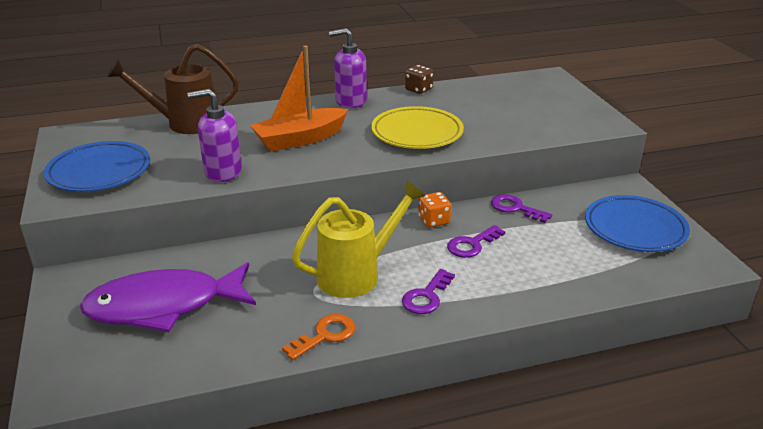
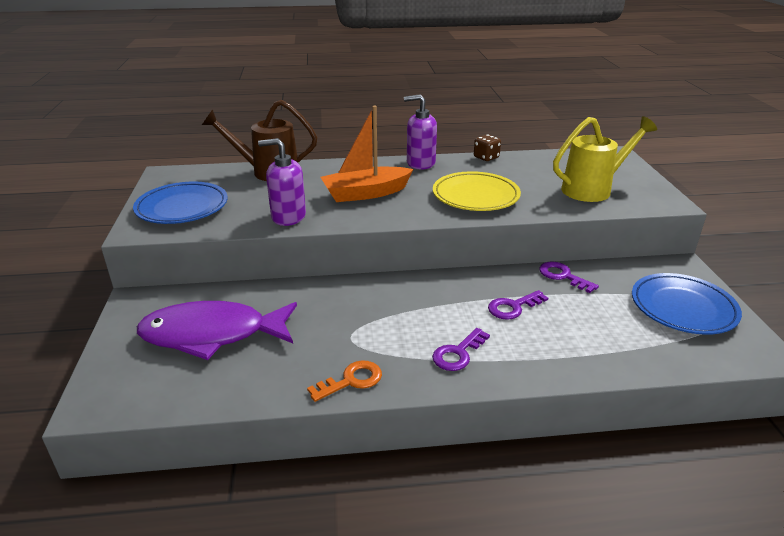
camera: 10 degrees right, 0 degrees up
yellow watering can [292,180,426,298] -> yellow watering can moved to [553,116,657,202]
orange dice [418,192,451,228] -> none

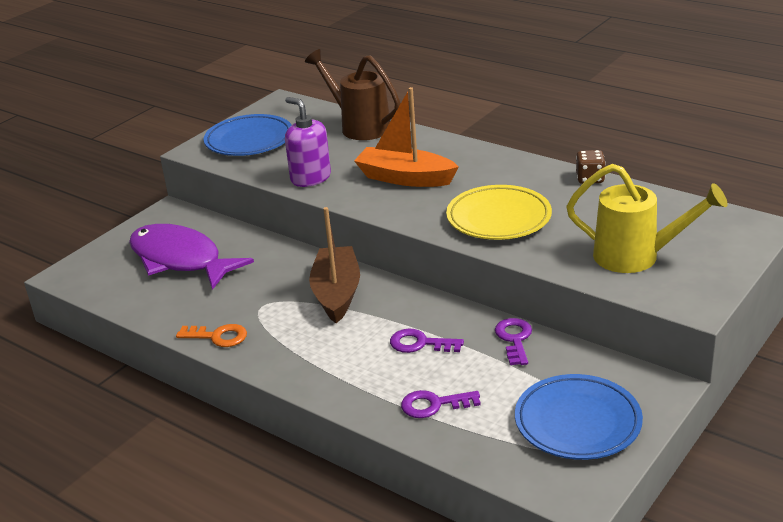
camera: 45 degrees right, 0 degrees up
purple soap dispenser [404,94,437,170] -> none
purple key [432,328,490,371] -> purple key moved to [401,390,481,418]
none -> brown boat [309,207,360,323]

